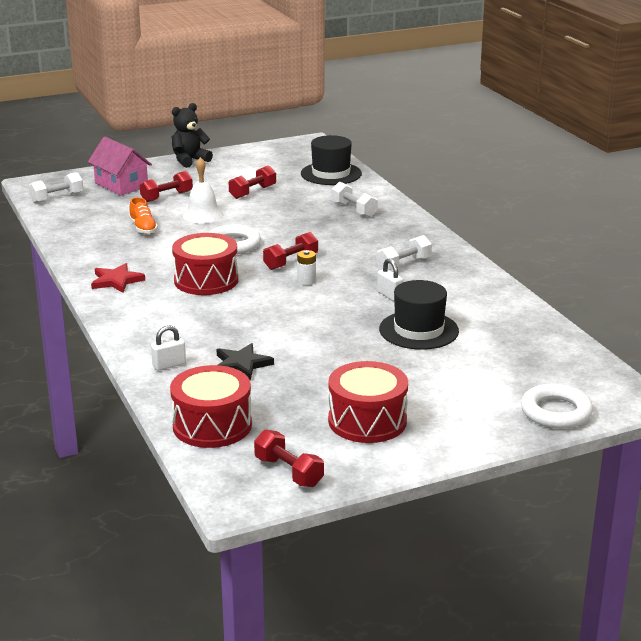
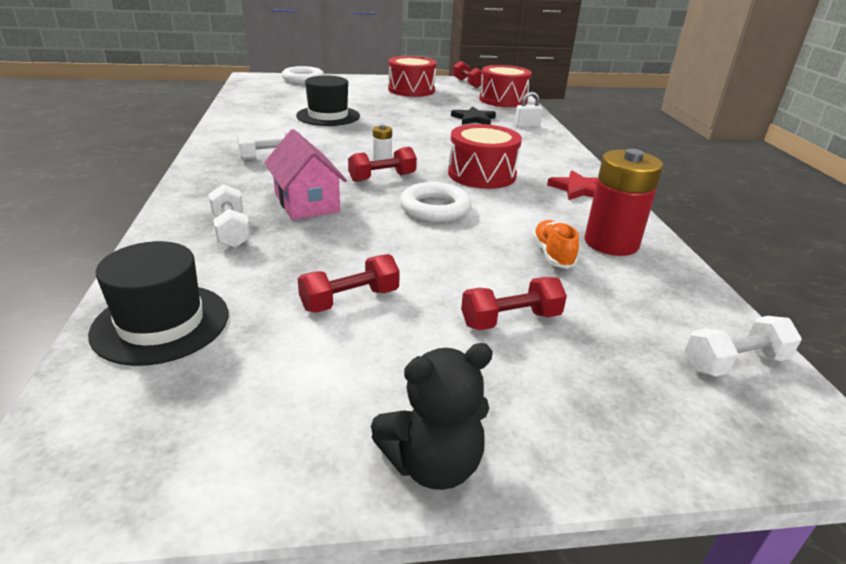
camera: 165 degrees left, 5 degrees up
pink house [88,137,152,195] -> pink house moved to [264,129,347,220]
white bell [183,157,224,223] -> none
white padlock [377,259,403,301] -> none
none -> red battery [584,149,663,256]

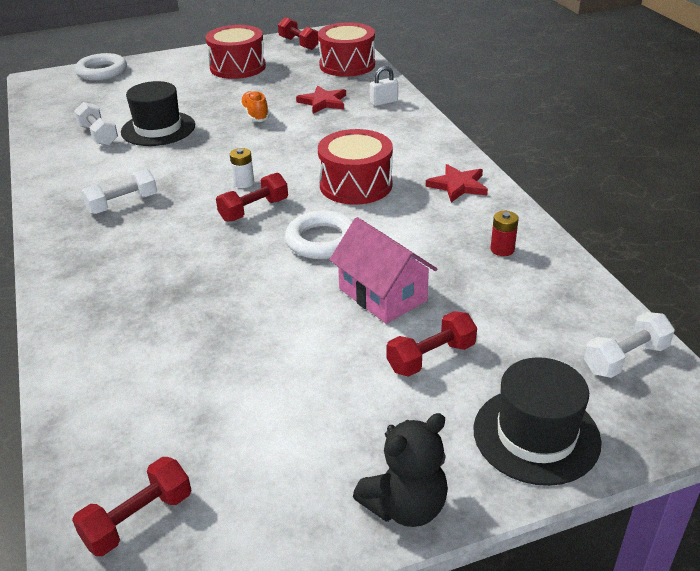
camera: 10 degrees left, 5 degrees up
black hat [88,241,228,366] -> black hat moved to [473,357,601,486]
white dumbbell [209,184,251,248] -> white dumbbell moved to [74,102,118,146]
pink house [264,129,347,220] -> pink house moved to [329,217,437,324]
red dumbbell [298,254,400,313] -> red dumbbell moved to [72,457,191,556]
black star [451,106,496,125] -> red star [296,86,346,114]
orange shoe [532,220,579,269] -> orange shoe moved to [240,91,270,122]
red battery [584,149,663,256] -> red battery [491,211,519,256], size x0.45

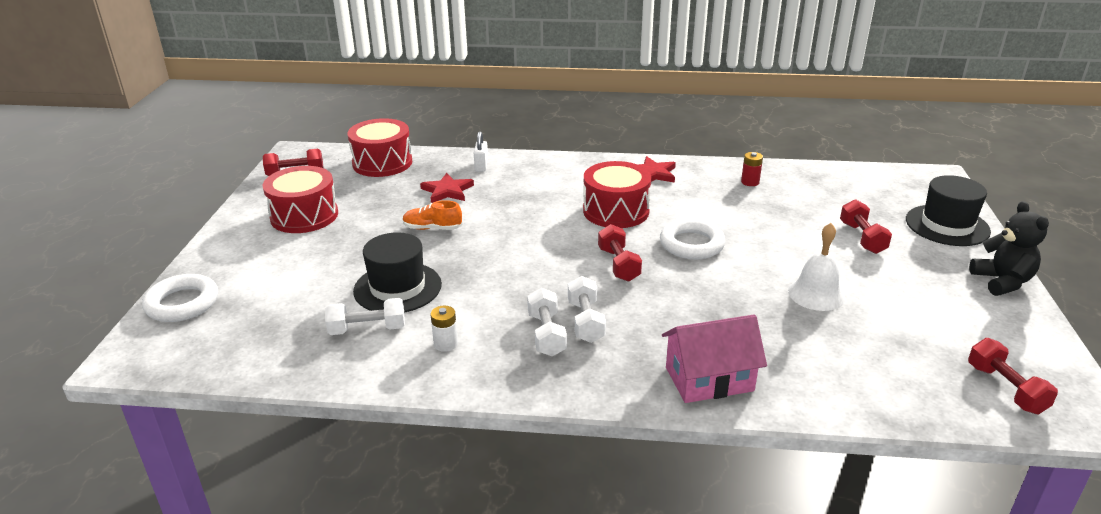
camera: 65 degrees left, 5 degrees down
white battery [230,148,254,188] -> white battery moved to [430,306,458,352]
pink house [329,217,437,324] -> pink house moved to [662,315,767,403]
white dumbbell [584,312,675,378] -> white dumbbell moved to [568,276,606,343]
none -> white bell [788,223,845,311]

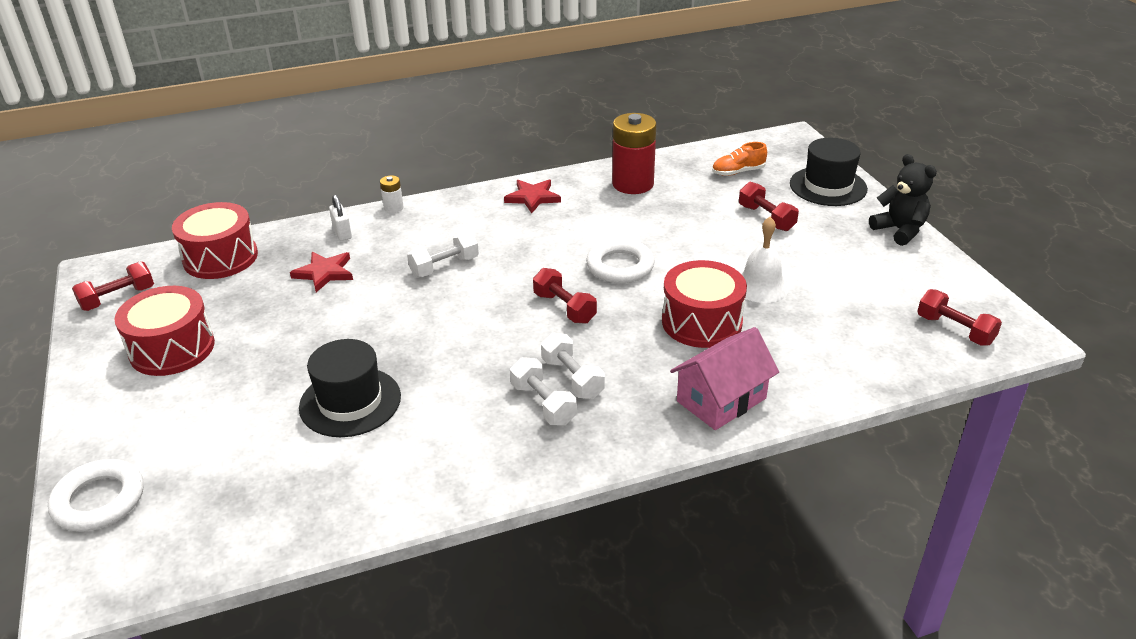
camera: 25 degrees left, 5 degrees up
white dumbbell [325,298,405,335] -> white dumbbell moved to [407,232,479,277]
orange shoe [403,200,462,230] -> orange shoe moved to [712,142,767,176]
white battery [430,306,458,352] -> white battery moved to [380,175,404,213]
red drum [583,161,651,228] -> red drum moved to [662,260,747,348]
red battery [741,152,763,186] -> red battery [612,113,656,194], size x2.20

